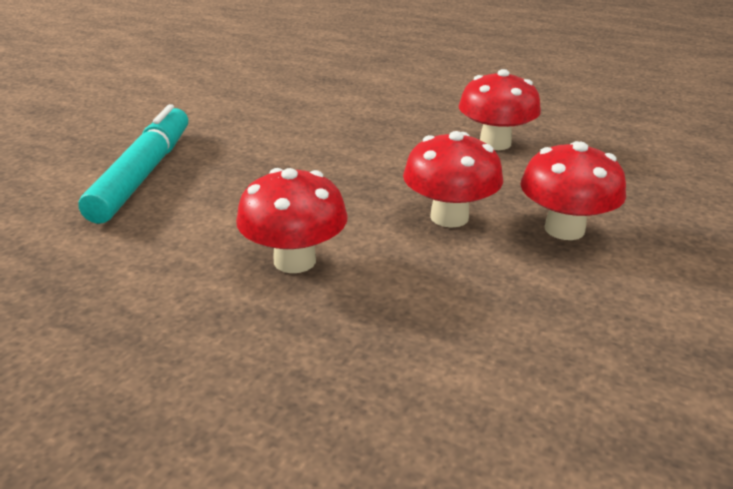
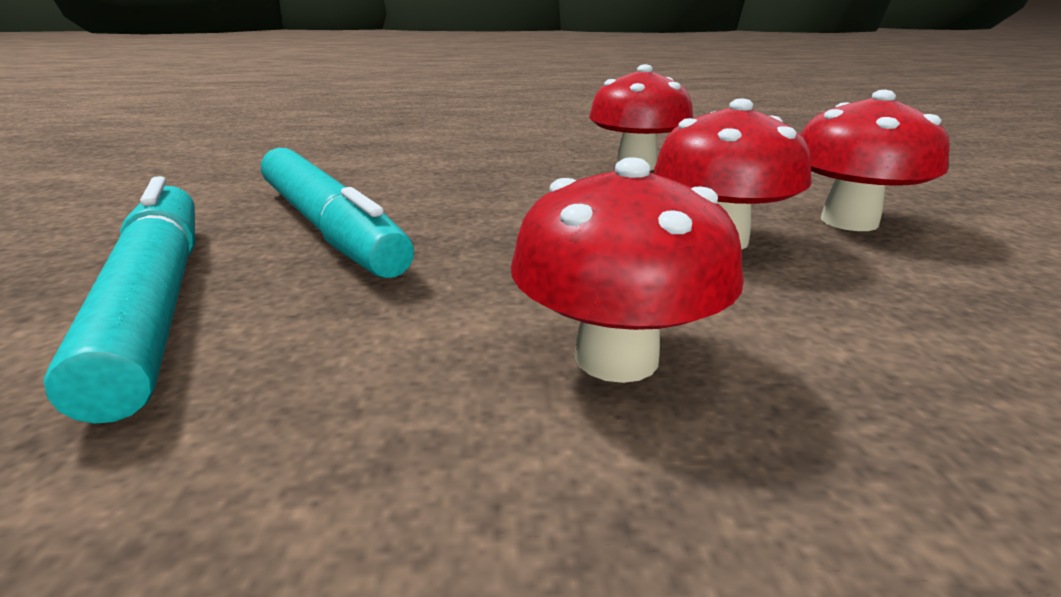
camera: 30 degrees left, 5 degrees down
none -> turquoise marker [261,148,414,278]

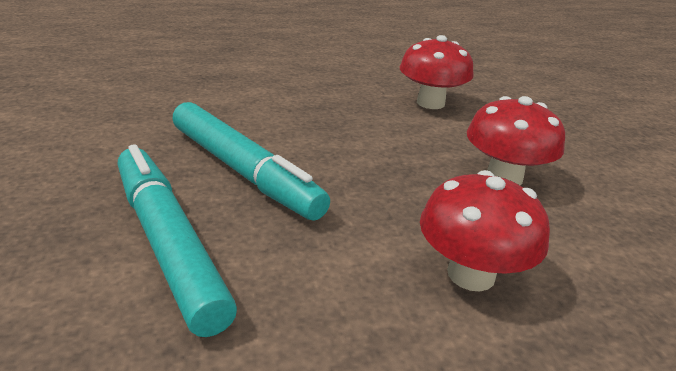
camera: 10 degrees left, 5 degrees up
red mushroom [801,90,950,231] -> none

